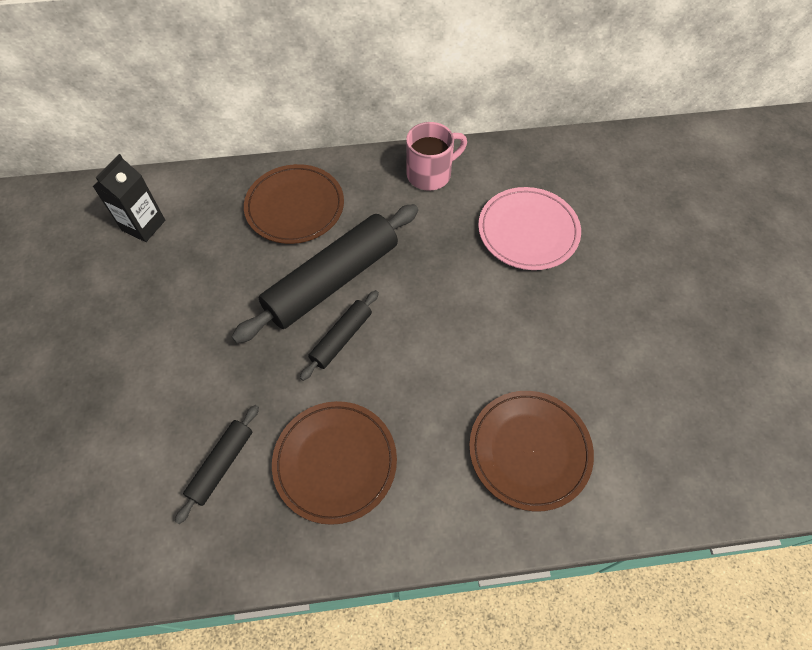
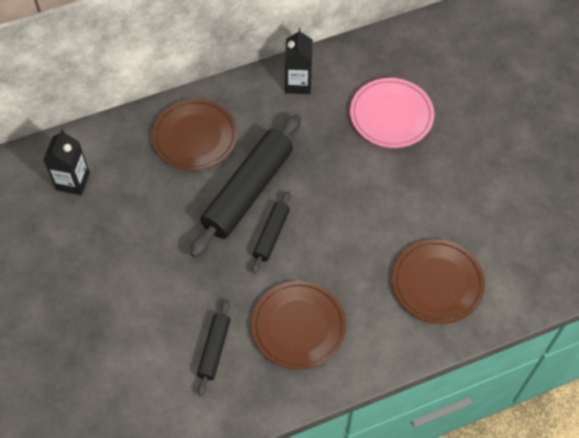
camera: 15 degrees left, 0 degrees up
pink mug [406,122,467,191] -> black carton [285,28,313,94]

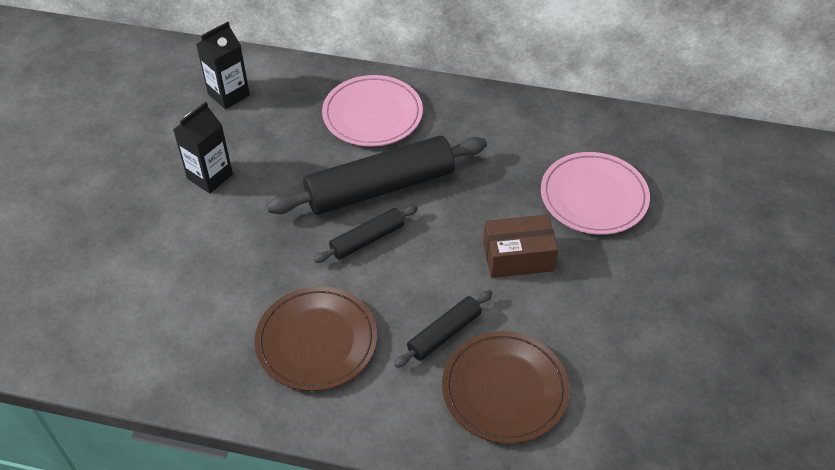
camera: 35 degrees right, 10 degrees down
brown plate [152,99,237,171] -> pink plate [322,75,423,147]
black rolling pin [197,300,231,396] -> black rolling pin moved to [394,290,493,368]
black carton [285,28,313,94] -> black carton moved to [173,102,233,193]
none -> brown box [483,214,558,278]

